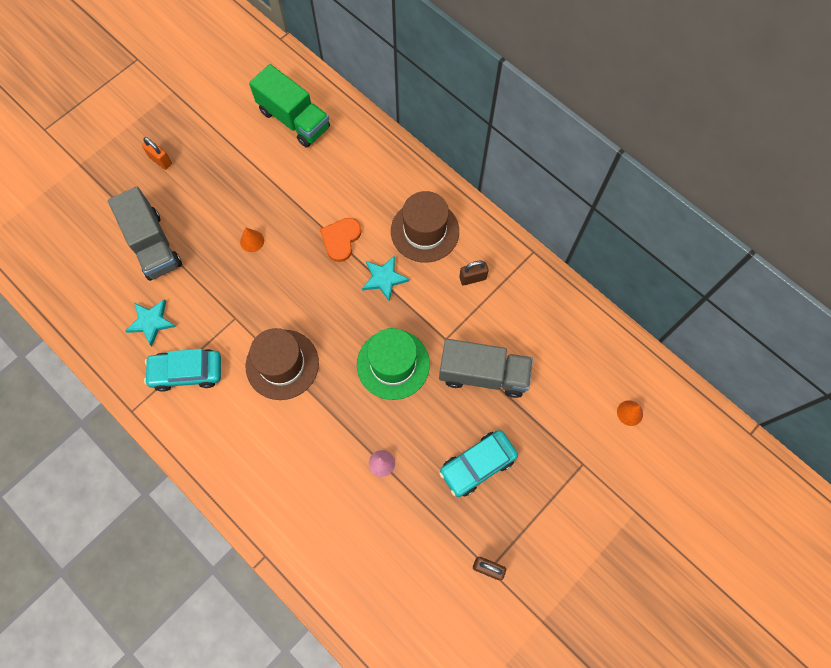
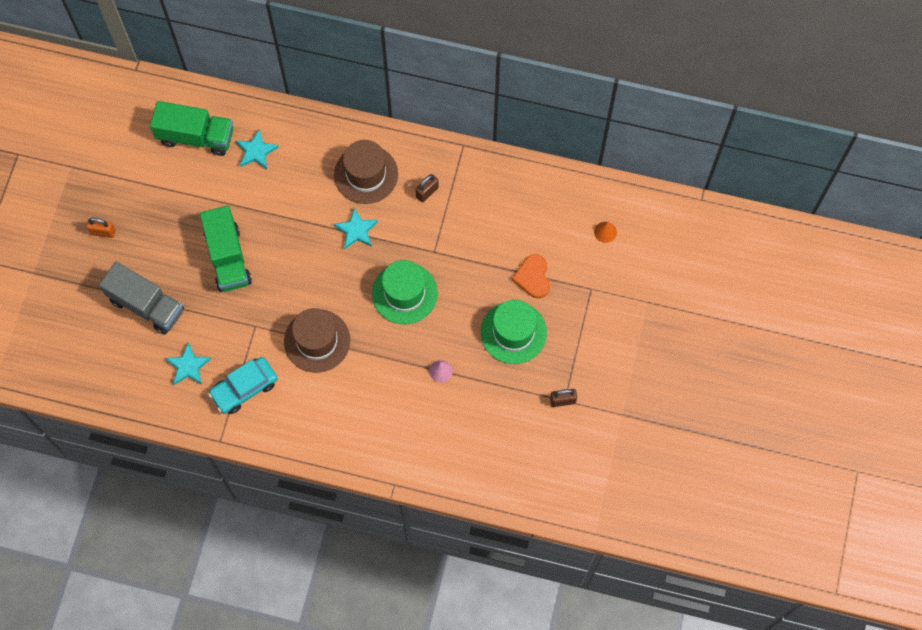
camera: 30 degrees left, 0 degrees up
orange cone [240,227,264,252] -> green truck [200,206,252,292]
orange heart [320,218,362,262] -> orange heart moved to [512,254,550,298]
grey truck [439,339,533,398] -> none
turquoise car [439,430,518,497] -> green hat [481,300,547,364]
none -> turquoise star [236,129,279,170]

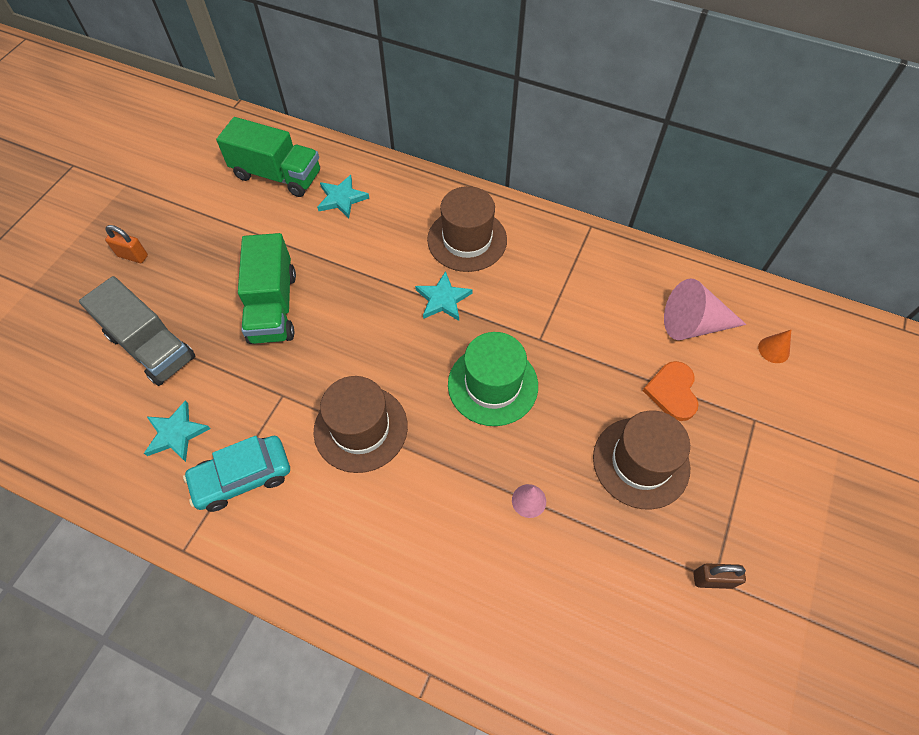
camera: 10 degrees right, 10 degrees down
brown padlock [415,174,439,202] -> none
green hat [481,300,547,364] -> brown hat [593,410,690,510]
none -> pink cone [664,278,747,340]

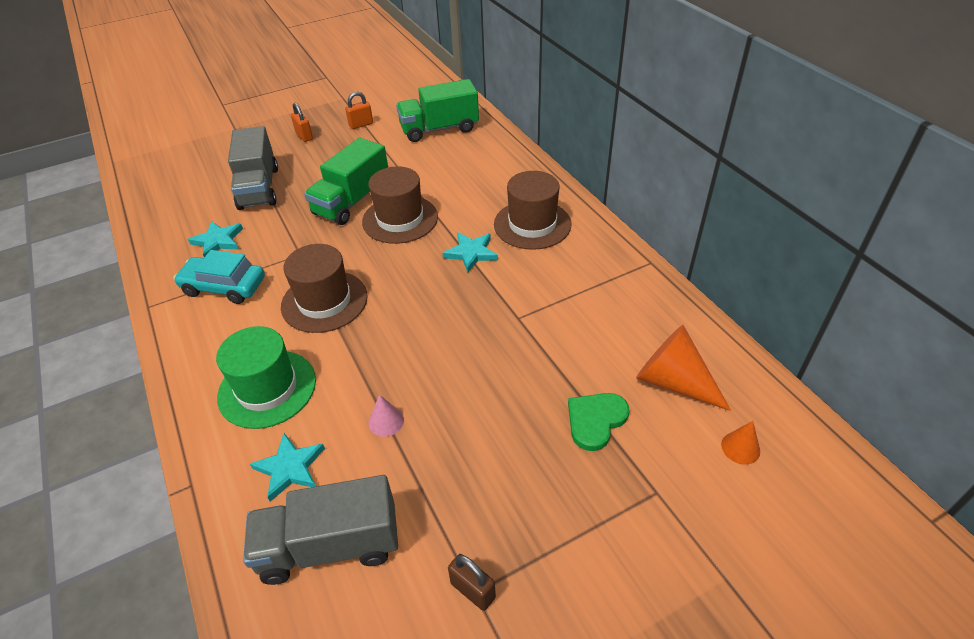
camera: 40 degrees right, 15 degrees down
green truck [216,117,320,197] -> green truck turned 105 degrees clockwise [396,79,479,142]
turquoise star [317,175,369,218] -> turquoise star moved to [250,433,325,502]
green hat [448,332,538,426] -> green hat moved to [216,326,316,429]
brown hat [593,410,690,510] -> brown hat moved to [362,166,438,244]
orange heart [643,361,698,421] -> green heart [568,393,629,451]
pink cone [664,278,747,340] -> orange cone [636,325,731,411]
none -> grey truck [243,475,398,585]
none -> orange padlock [345,92,373,129]

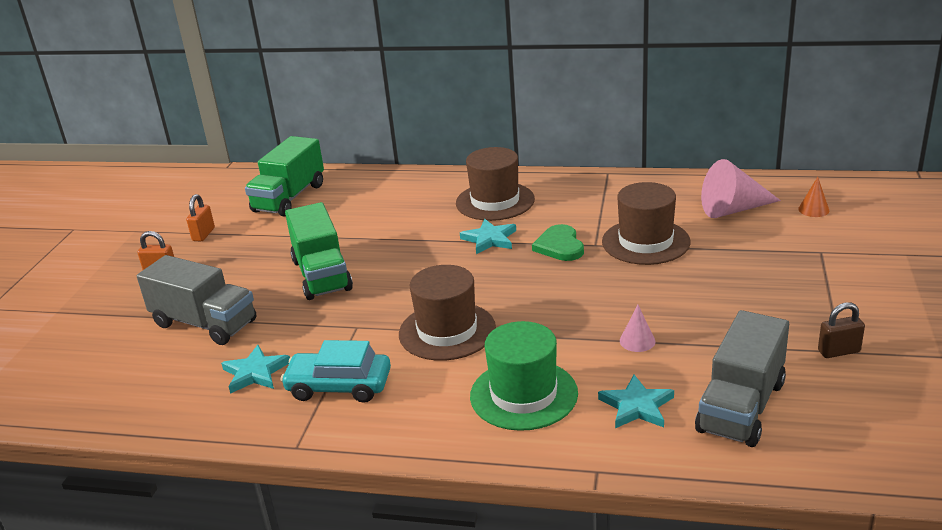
camera: 50 degrees left, 15 degrees down
turquoise car [174,250,265,304] -> turquoise car turned 45 degrees clockwise [281,340,391,403]
brown hat [362,166,438,244] -> brown hat moved to [602,182,690,265]
green heart [568,393,629,451] -> green heart moved to [532,224,584,261]
orange cone [636,325,731,411] -> pink cone [701,159,781,218]

